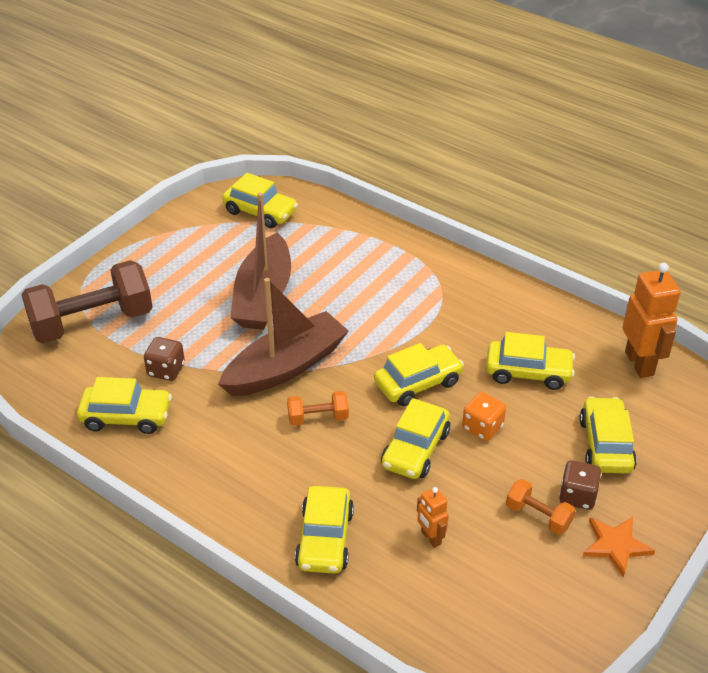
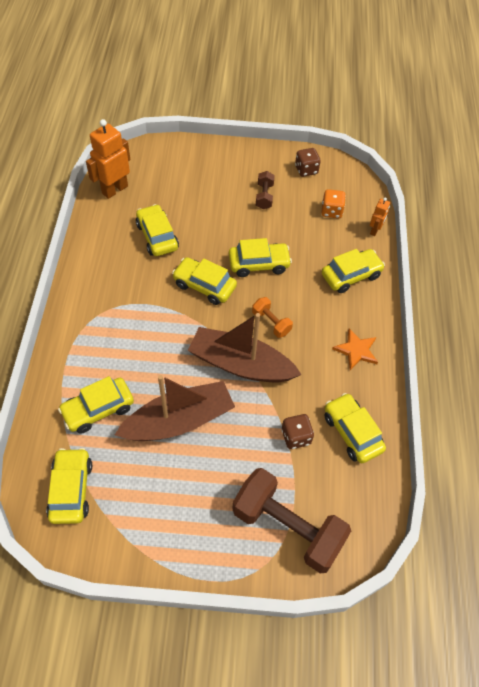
camera: 125 degrees left, 15 degrees up
orange robot [417,487,449,548] -> orange robot moved to [370,198,390,236]
orange dice [462,392,506,441] -> orange dice moved to [321,189,346,218]
orange dumbbell [506,479,575,535] -> brown dumbbell [256,171,275,209]
brown dice [559,460,601,510] -> brown dice moved to [295,148,321,177]
yellow car [579,396,637,474] -> yellow car moved to [58,376,134,434]
orange star [583,517,655,578] -> orange star moved to [332,329,378,370]

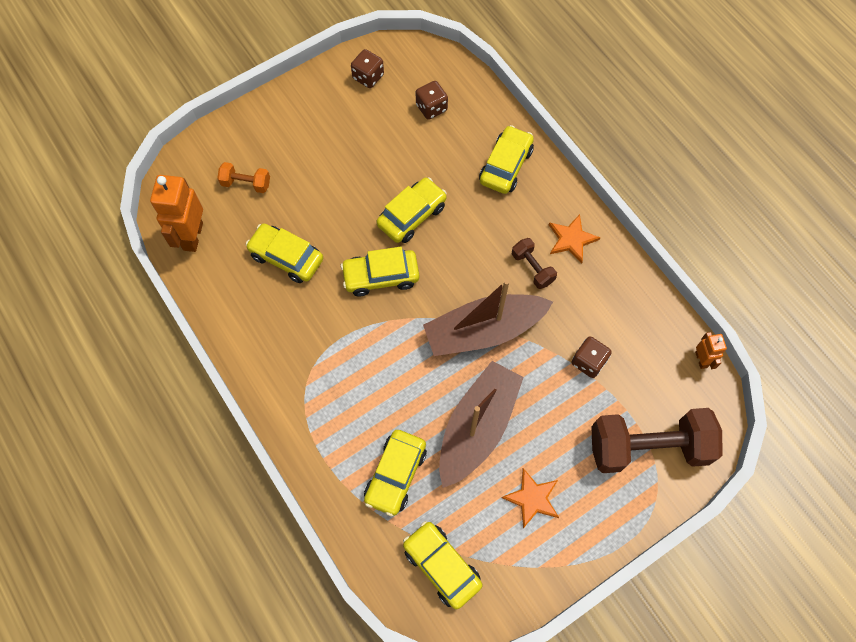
camera: 35 degrees left, 10 degrees up
orange dumbbell [252,297,293,338] -> orange dumbbell moved to [217,162,270,193]
brown dumbbell [256,171,275,209] -> brown dumbbell moved to [512,238,557,289]
orange dice [321,189,346,218] -> brown dice [416,81,448,120]
yellow car [324,393,386,463] -> none
orange robot [370,198,390,236] -> orange robot moved to [695,332,727,369]
none -> orange star [501,468,559,528]

